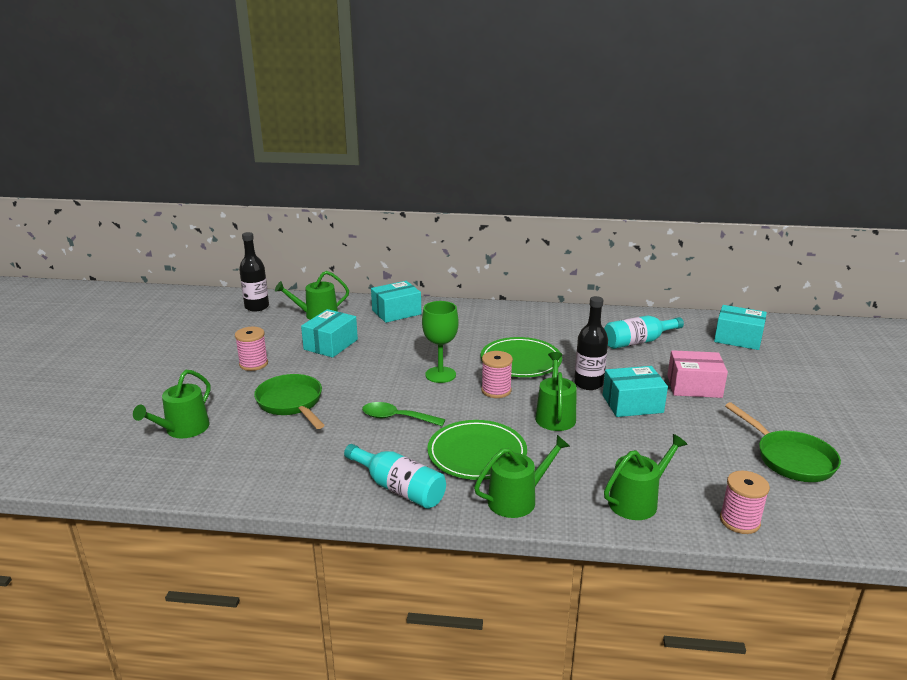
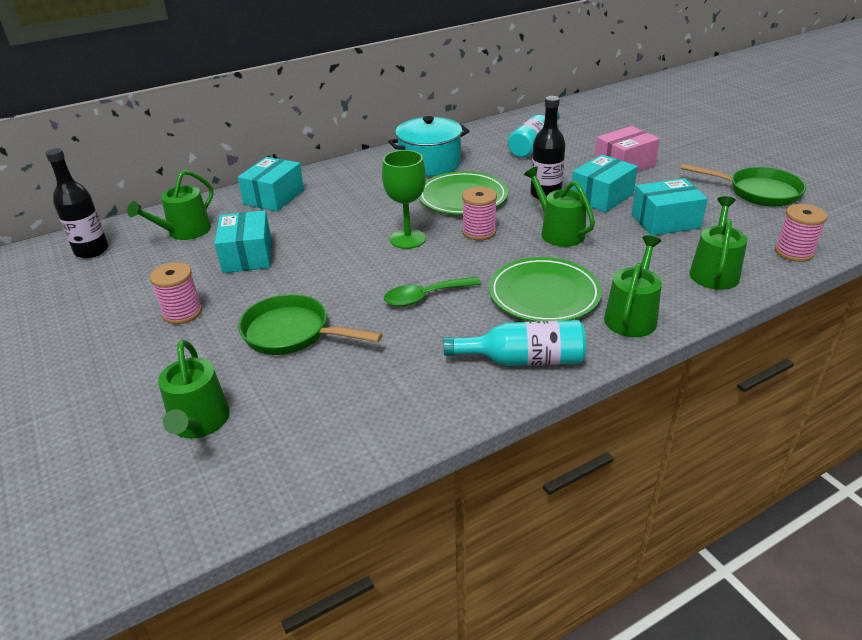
camera: 35 degrees left, 10 degrees up
turquoise box [714,305,767,350] -> turquoise box moved to [632,178,708,236]
none -> turquoise pot [388,116,469,176]

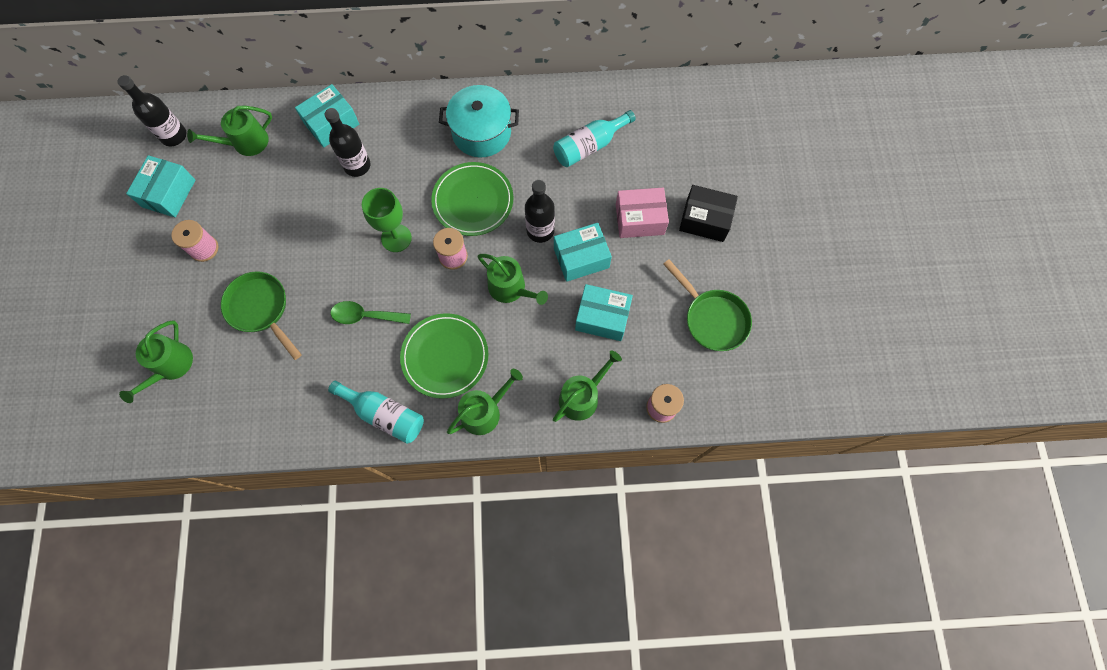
camera: 25 degrees right, 35 degrees up
turquoise box [215,210,271,273] -> turquoise box moved to [126,155,196,217]
green watering can [524,167,595,247] -> green watering can turned 135 degrees clockwise [478,254,548,305]
none -> black bottle [325,108,370,177]
none -> black box [679,185,738,242]

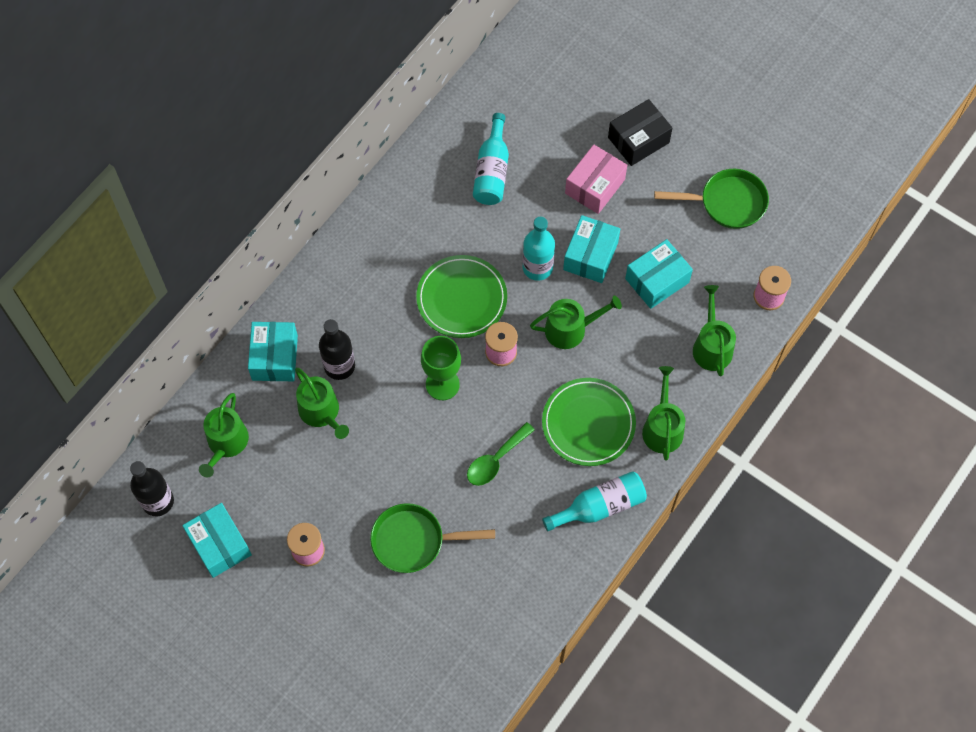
camera: 50 degrees left, 5 degrees down
green watering can [119,320,193,403] -> green watering can moved to [295,368,349,439]
turquoise pot [439,85,519,157] -> none
black bottle [525,180,555,243] -> turquoise bottle [523,217,555,281]

